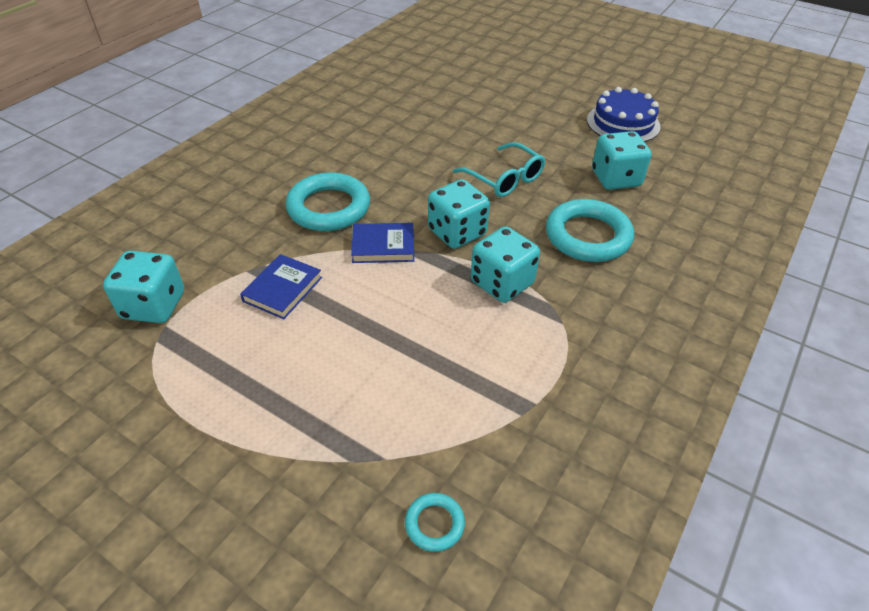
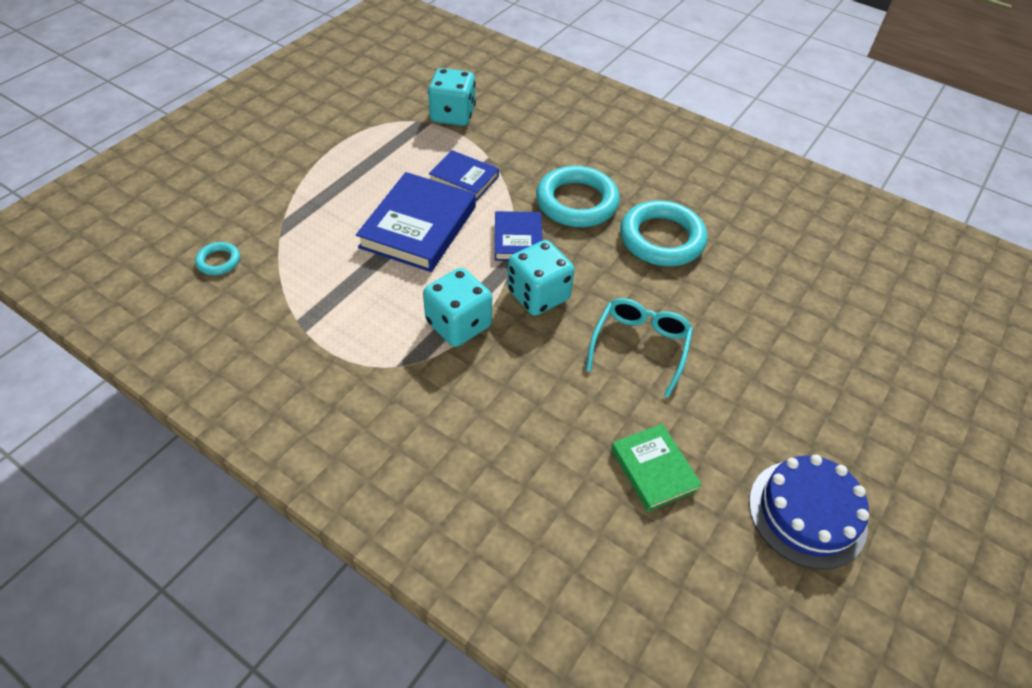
camera: 90 degrees right, 5 degrees up
turquoise glasses [453,142,546,197] -> turquoise glasses turned 150 degrees clockwise [586,298,693,398]
turquoise ring [546,199,634,262] -> turquoise ring moved to [620,200,707,266]
turquoise dice [592,131,652,190] -> green book [611,424,702,512]
none -> blue book [356,172,476,272]

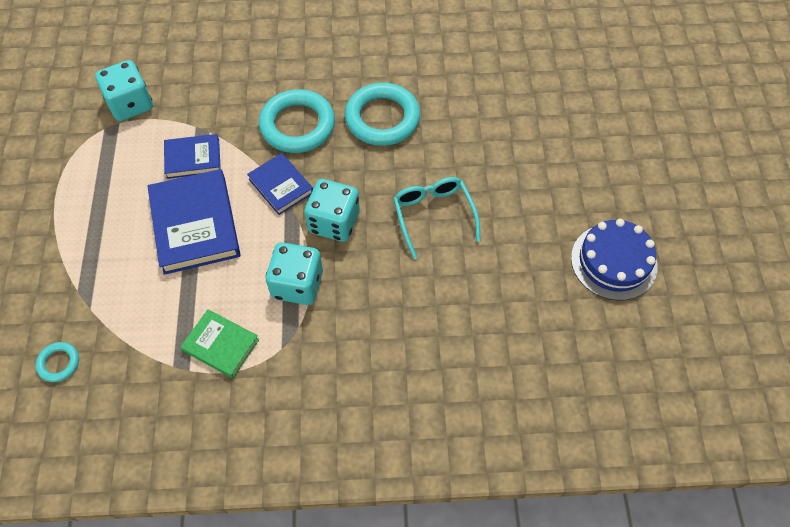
camera: 35 degrees left, 10 degrees up
green book [611,424,702,512] -> green book moved to [181,309,259,378]

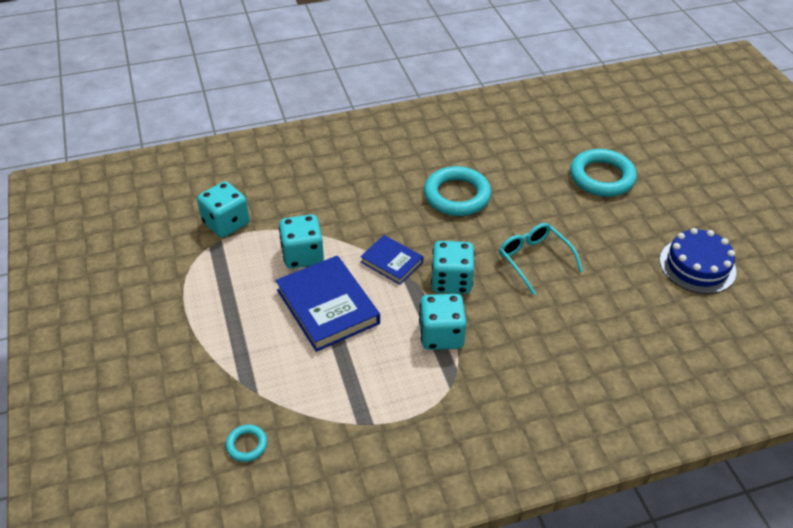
camera: 15 degrees left, 15 degrees down
blue book [164,134,221,179] -> turquoise dice [279,214,324,269]
green book [181,309,259,378] -> none
turquoise ring [259,89,335,153] -> turquoise ring moved to [570,149,637,197]

